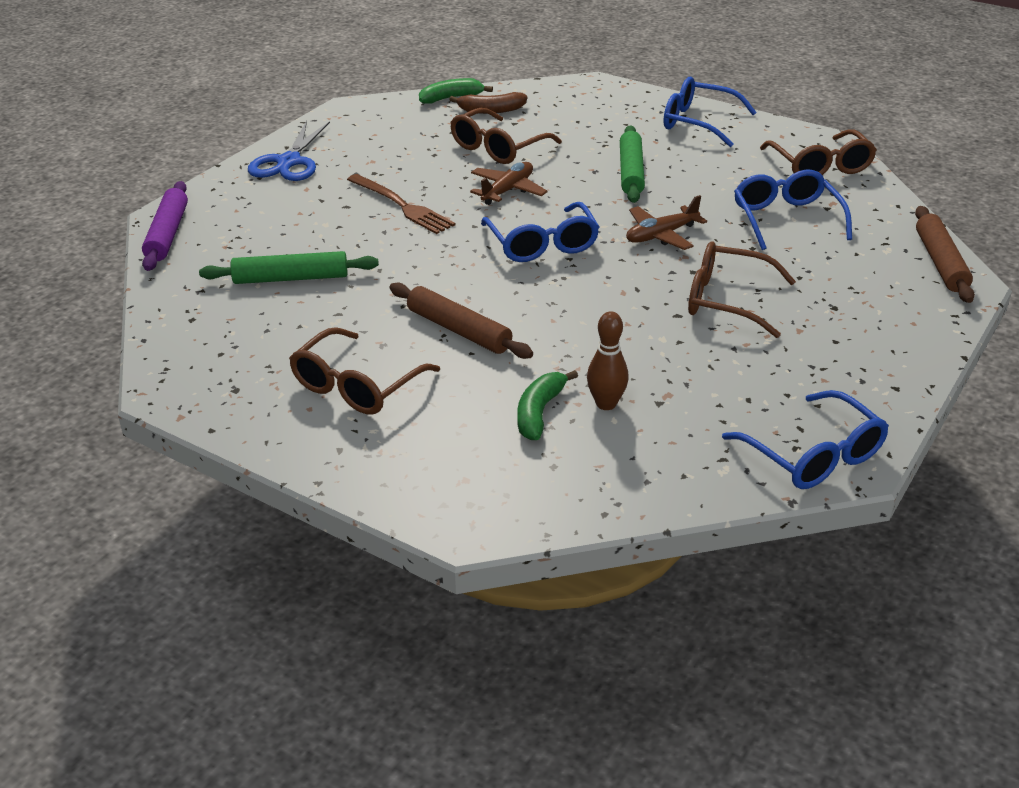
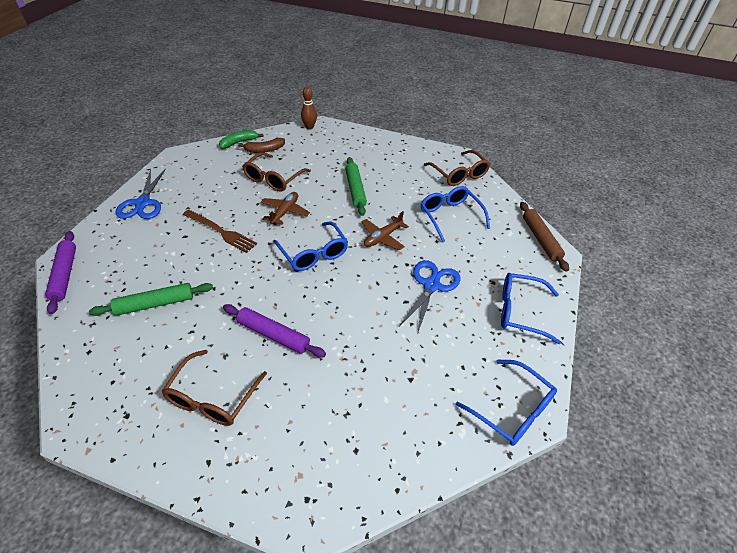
camera: 15 degrees left, 10 degrees up
brown rolling pin [389,282,533,359] -> purple rolling pin [223,304,326,358]
green banana [517,370,578,440] -> none
brown bowling pin [587,311,629,410] -> brown bowling pin moved to [301,87,317,130]
blue glasses [664,77,757,147] -> blue glasses moved to [501,273,561,344]
brown glasses [688,241,796,338] -> blue scissors [399,260,461,335]

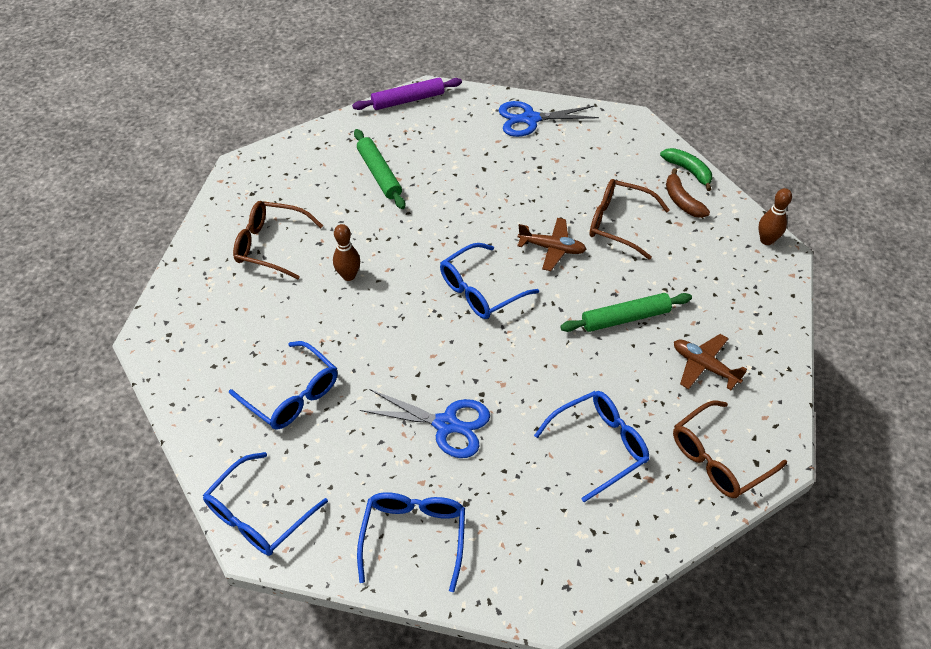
camera: 85 degrees right, 5 degrees up
brown fork [183,210,257,253] -> none
purple rolling pin [223,304,326,358] -> brown bowling pin [333,224,360,281]
brown plane [362,211,409,250] -> brown plane moved to [674,334,747,390]
brown rolling pin [520,202,569,272] -> none
none -> blue glasses [229,341,338,430]

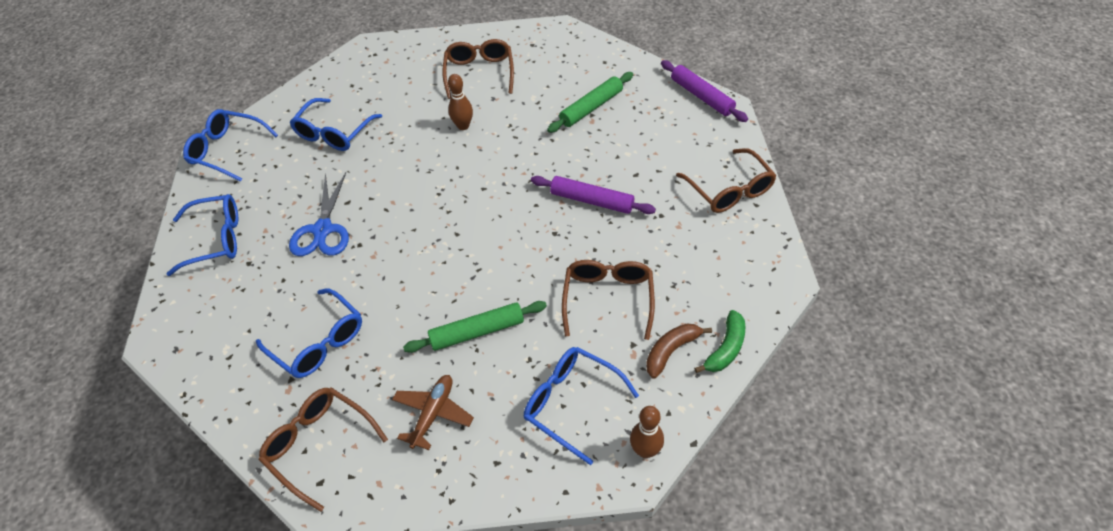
camera: 75 degrees right, 0 degrees up
blue glasses [440,243,539,319] -> blue glasses moved to [524,347,639,465]
blue scissors [498,101,599,137] -> brown glasses [676,148,776,213]
brown plane [518,218,587,271] -> none
green rolling pin [560,293,692,332] -> green rolling pin turned 75 degrees counterclockwise [403,301,547,353]
none -> purple rolling pin [531,176,656,214]

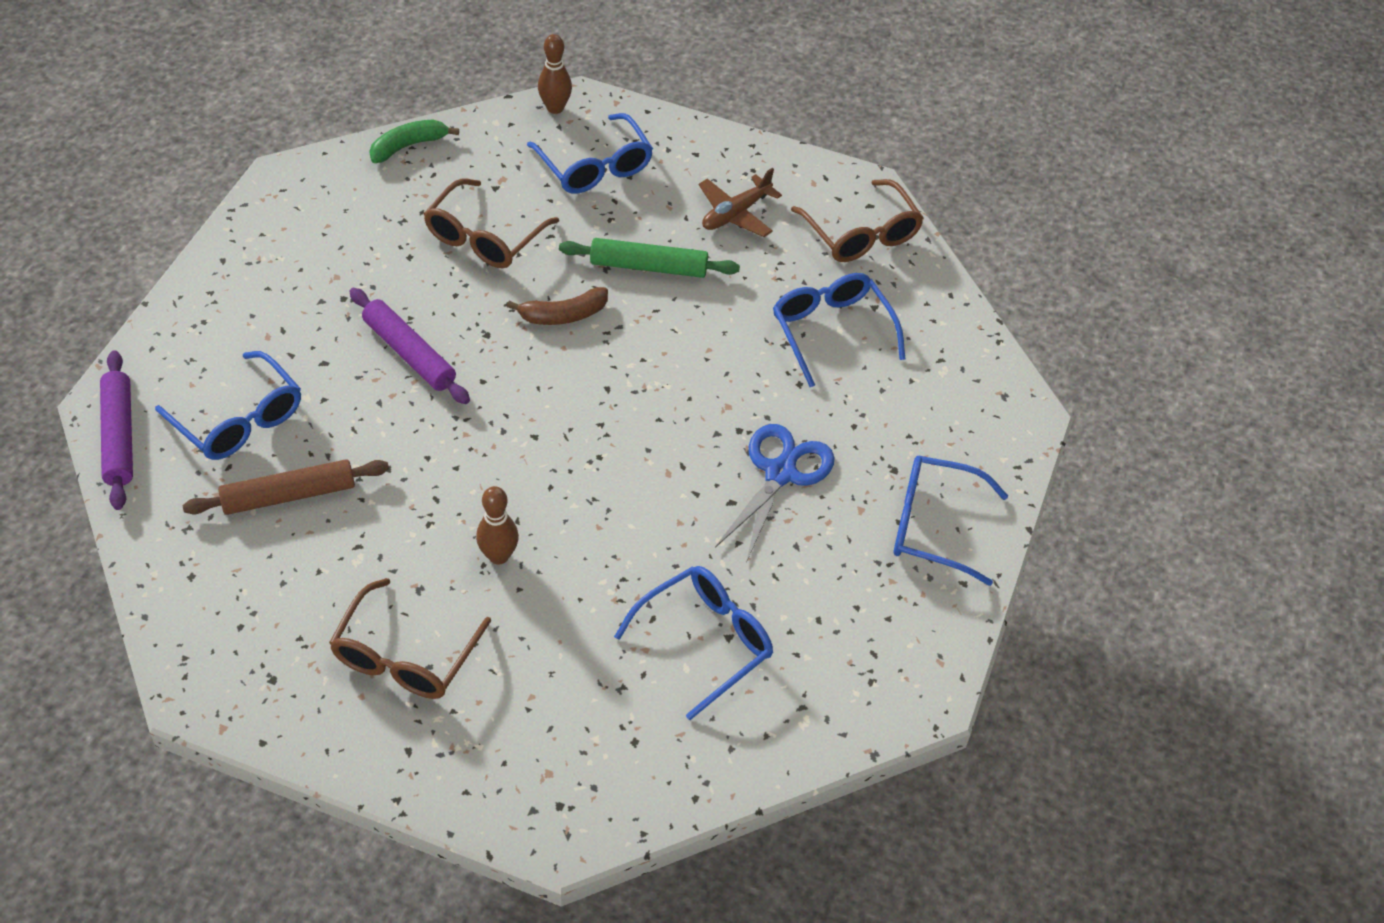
camera: 160 degrees left, 0 degrees up
blue glasses [183,109,278,182] -> blue glasses moved to [155,351,301,460]
green rolling pin [547,72,633,133] -> brown rolling pin [182,459,389,515]
brown banana [646,324,712,379] -> brown banana moved to [507,287,608,325]
brown glasses [676,148,776,213] -> none

